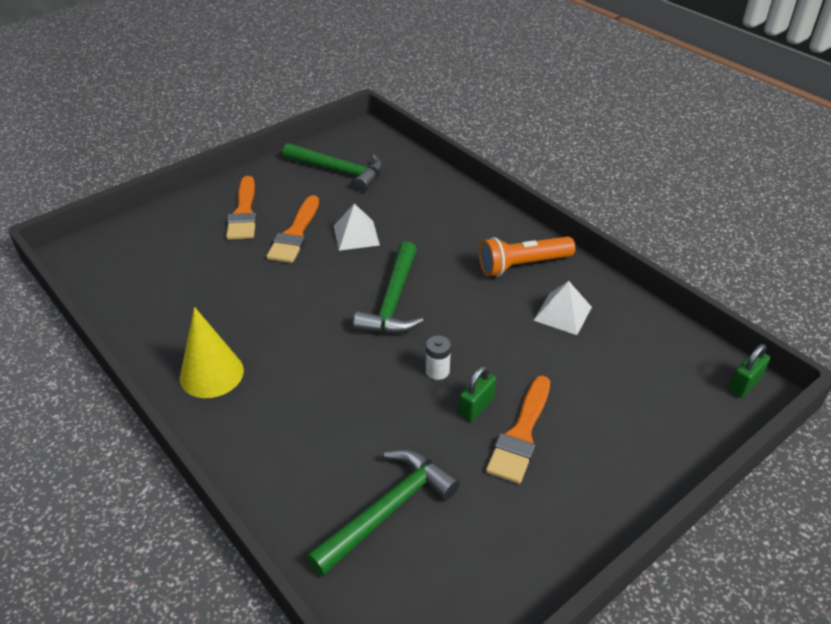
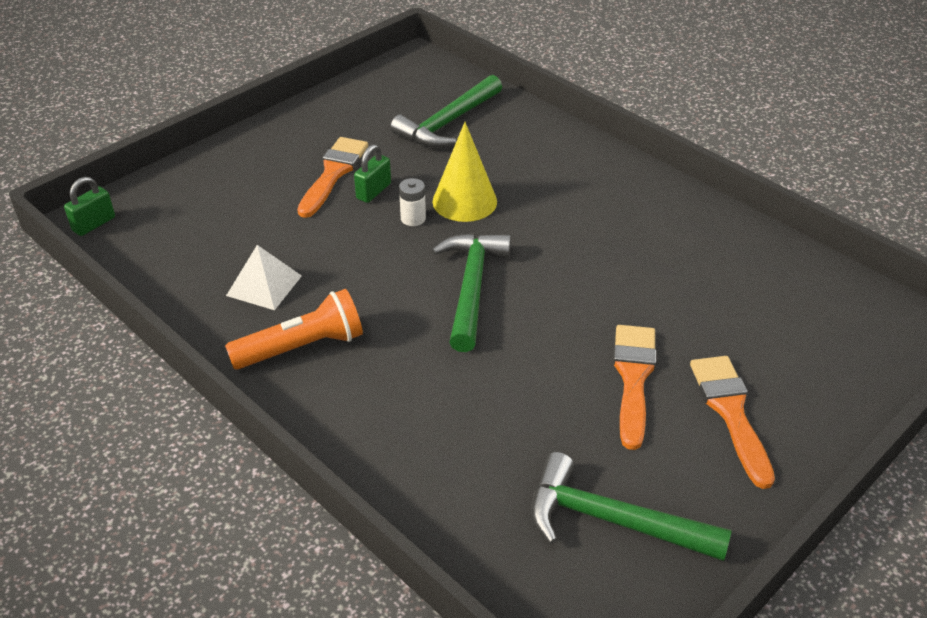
camera: 175 degrees right, 0 degrees up
yellow cone [180,307,244,398] -> yellow cone moved to [433,122,497,222]
white pyramid [334,203,380,251] -> none

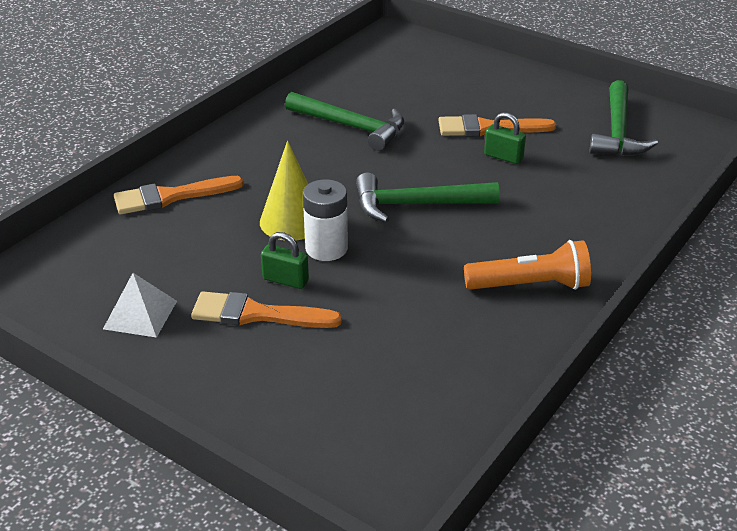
camera: 100 degrees left, 5 degrees down
green padlock [64,177,115,236] -> green padlock moved to [484,112,526,164]
orange flashlight [225,289,363,370] -> orange flashlight turned 120 degrees clockwise [464,240,591,290]
white pyramid [226,245,302,310] -> white pyramid moved to [103,273,177,338]
green hammer [390,75,502,148] -> green hammer moved to [285,92,404,151]
white battery [399,178,426,226] -> white battery [303,179,348,261], size x1.66
orange brush [690,356,775,489] -> orange brush moved to [114,176,244,214]

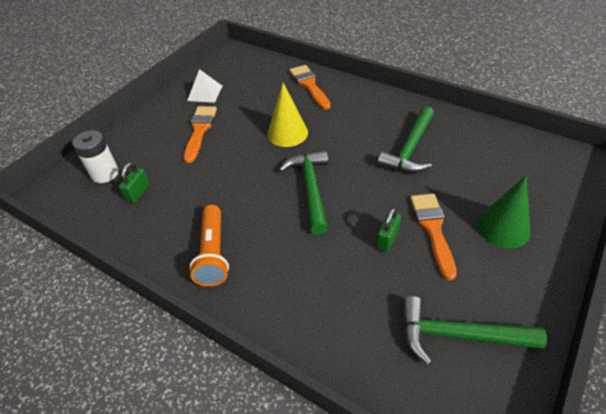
camera: 90 degrees right, 10 degrees up
green padlock [261,232,309,289] -> green padlock moved to [119,162,150,203]
white battery [303,179,348,261] -> white battery moved to [73,130,119,183]
none -> green cone [477,175,530,249]

